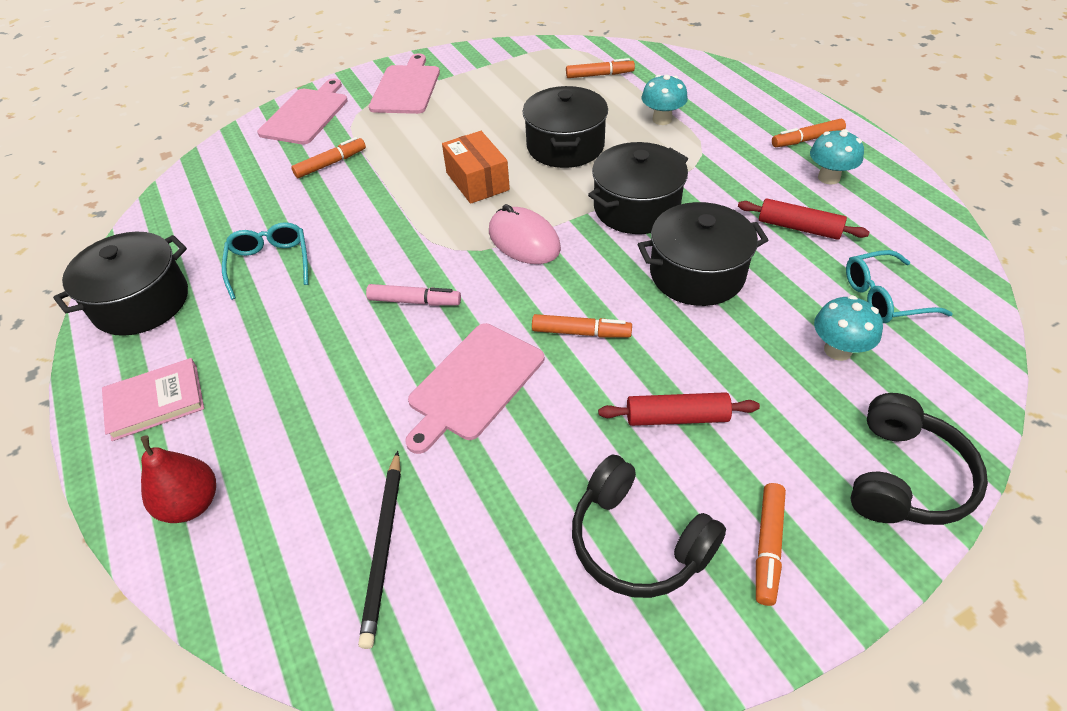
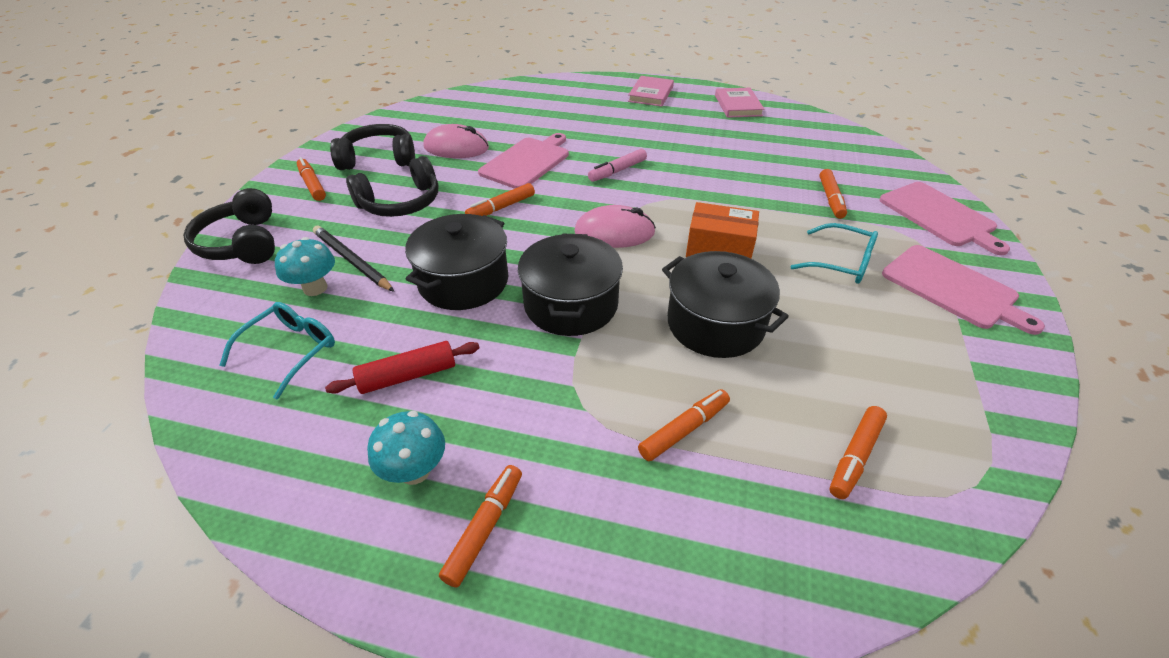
camera: 130 degrees right, 5 degrees down
black pot [53,232,188,336] -> pink book [715,88,764,118]
red pear [141,435,216,523] -> none
turquoise glasses [222,222,308,300] -> turquoise glasses moved to [790,223,878,284]
black pencil [358,451,401,649] -> black pencil moved to [313,226,394,292]
pink cutting board [405,323,544,454] -> pink cutting board turned 45 degrees clockwise [478,133,569,189]
red rolling pin [598,392,760,426] -> black headphones [346,156,438,217]
turquoise mushroom [641,75,688,125] -> orange marker [638,389,730,461]
none -> pink mouse [423,124,489,158]

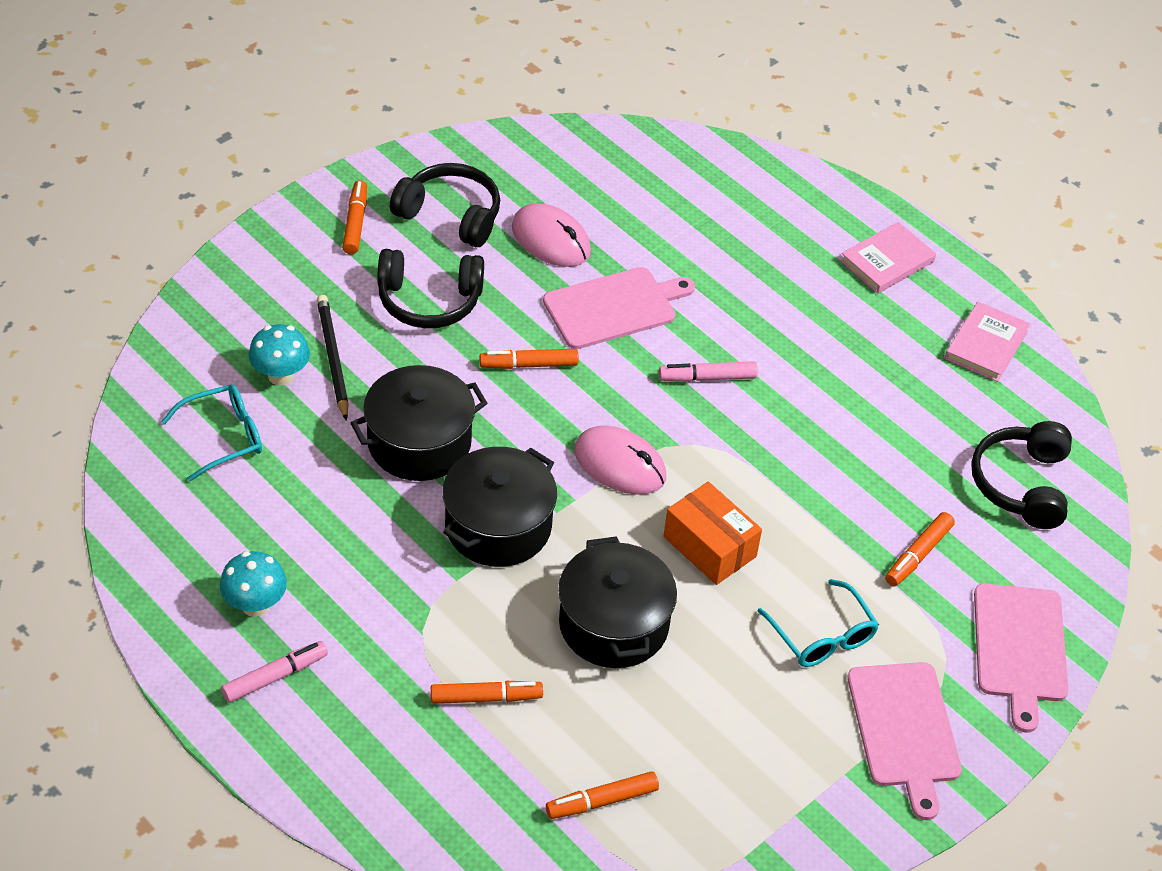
camera: 30 degrees right, 5 degrees up
black headphones [183,188,275,264] -> black headphones moved to [971,421,1072,529]
red rolling pin [325,341,480,394] -> none
orange marker [439,465,522,588] -> pink marker [221,641,328,703]

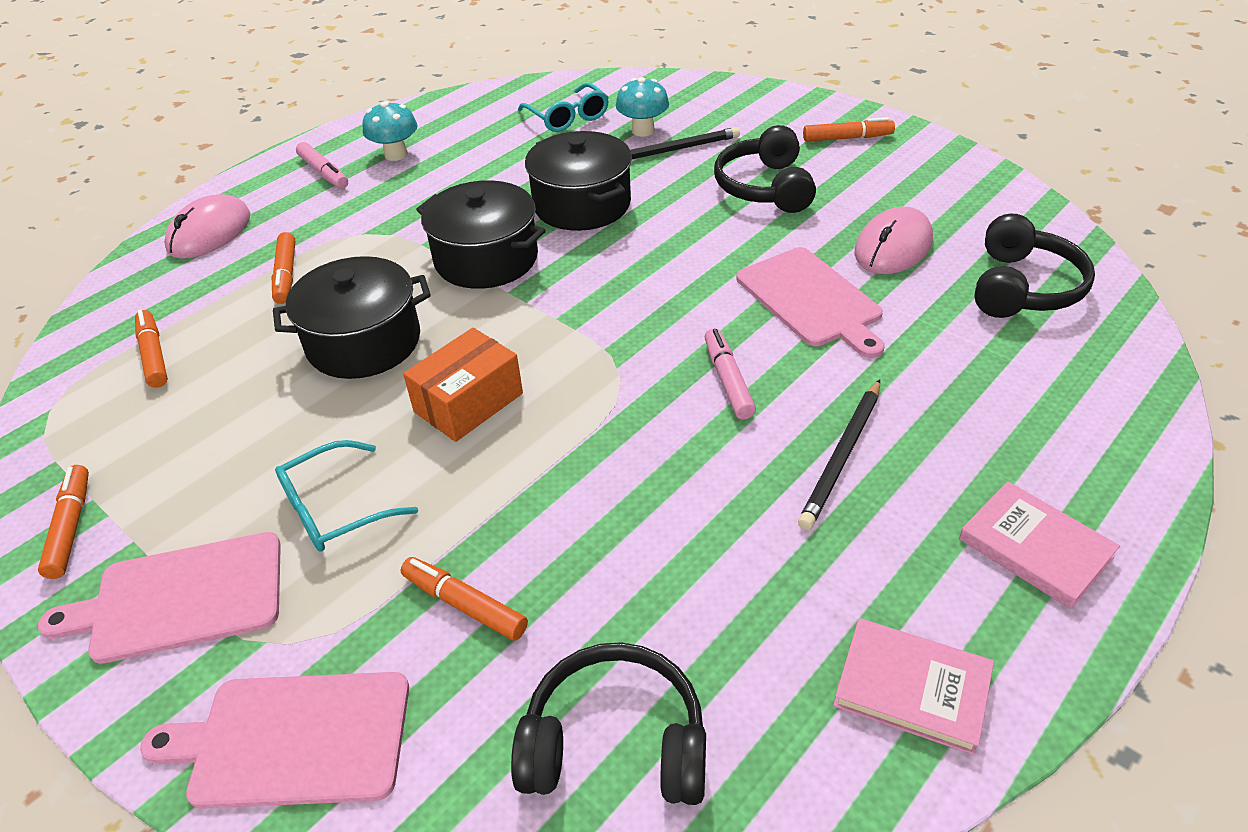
camera: 90 degrees right, 5 degrees down
black headphones [390,163,500,247] -> black headphones moved to [974,214,1095,318]
orange marker [480,349,579,369] -> orange marker moved to [38,465,89,579]
pink mouse [574,426,666,495] -> pink mouse moved to [164,194,250,259]
none -> black pencil [798,379,880,530]

